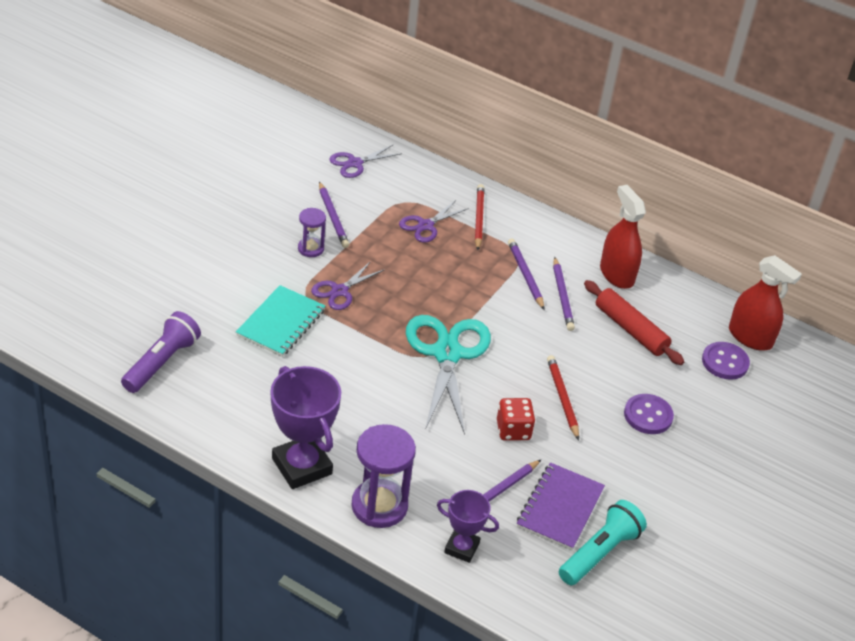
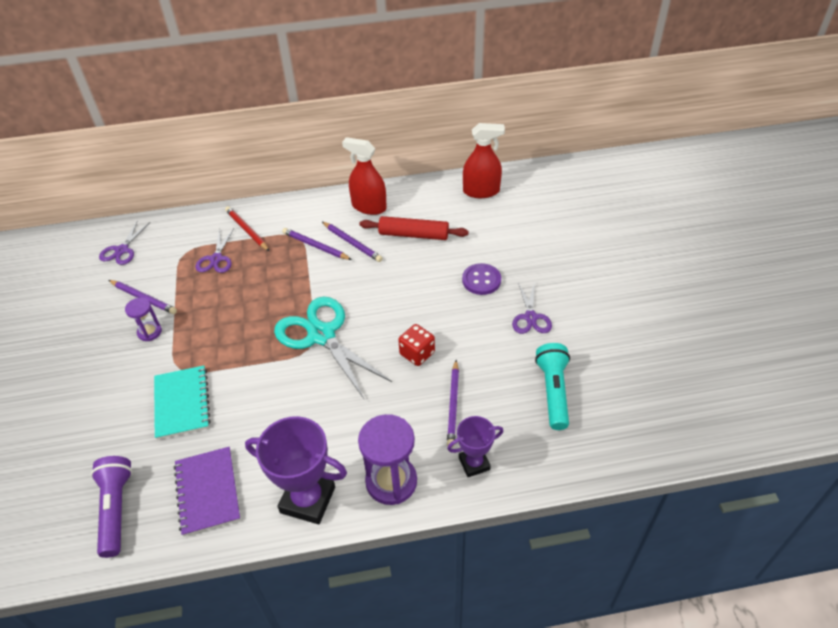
camera: 35 degrees left, 5 degrees up
purple scissors [311,261,385,310] -> purple scissors moved to [512,281,552,334]
purple notebook [517,462,605,550] -> purple notebook moved to [174,447,241,536]
red pencil [547,355,579,440] -> none
purple button [702,342,750,380] -> none

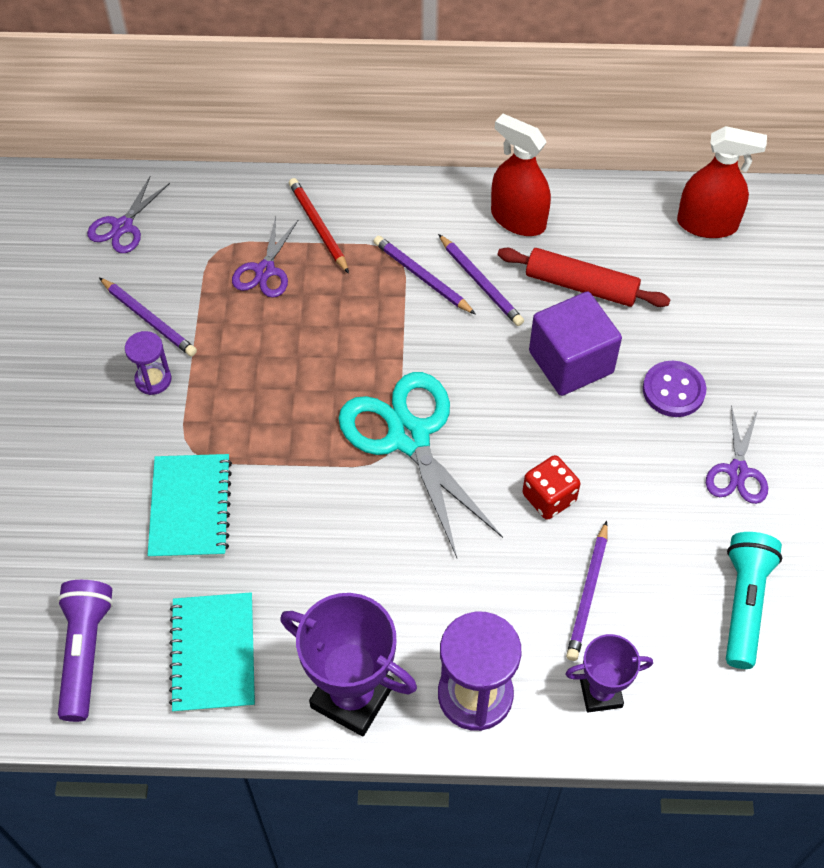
camera: 10 degrees right, 10 degrees up
purple notebook [174,447,241,536] -> turquoise notebook [169,592,255,713]
none -> purple cube [529,291,622,396]

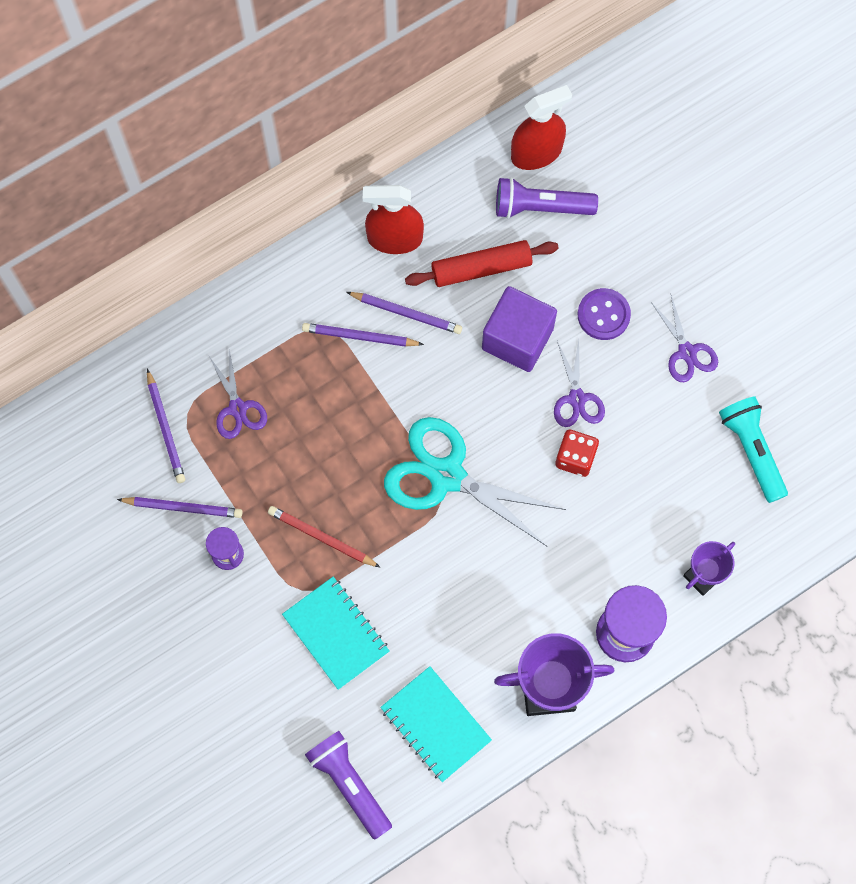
camera: 35 degrees left, 15 degrees up
purple scissors [87,177,170,253] -> purple scissors moved to [554,340,605,427]
red pencil [289,178,349,274] -> red pencil moved to [268,506,381,568]
purple pencil [566,521,608,661] -> purple pencil moved to [147,369,185,483]
none -> purple flashlight [496,177,598,219]

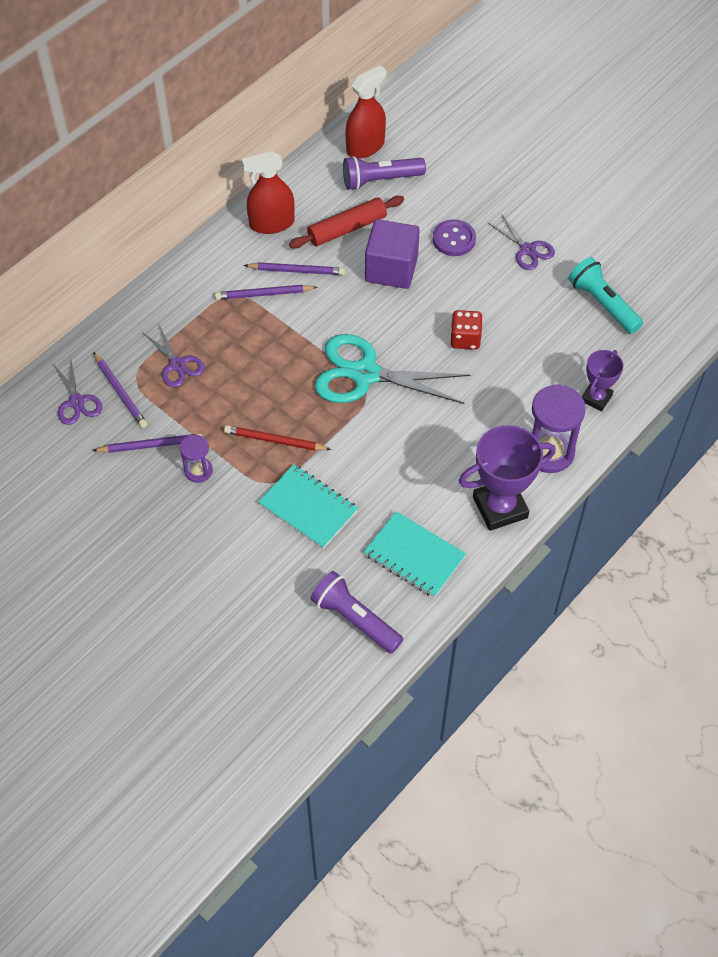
camera: 15 degrees left, 15 degrees down
purple scissors [554,340,605,427] -> purple scissors moved to [53,356,102,425]

